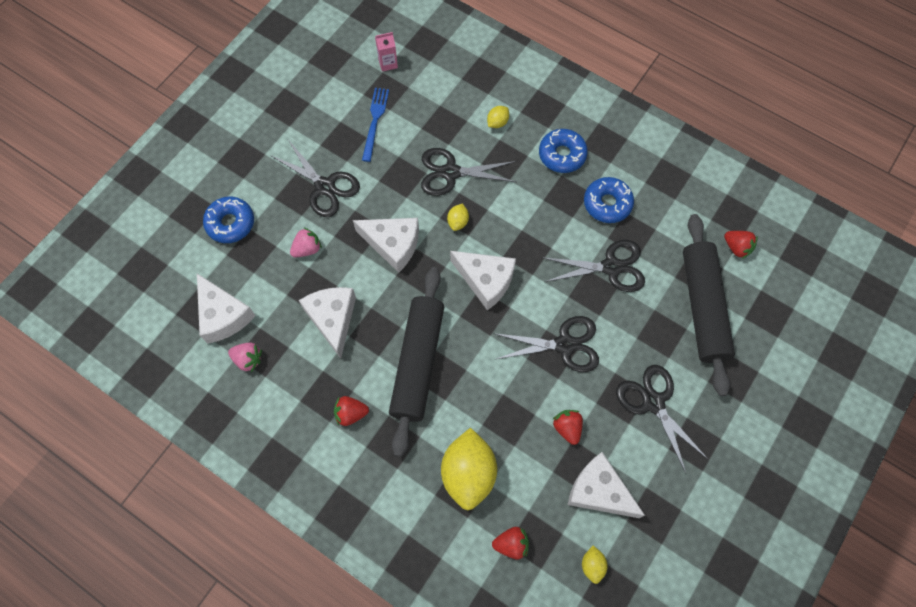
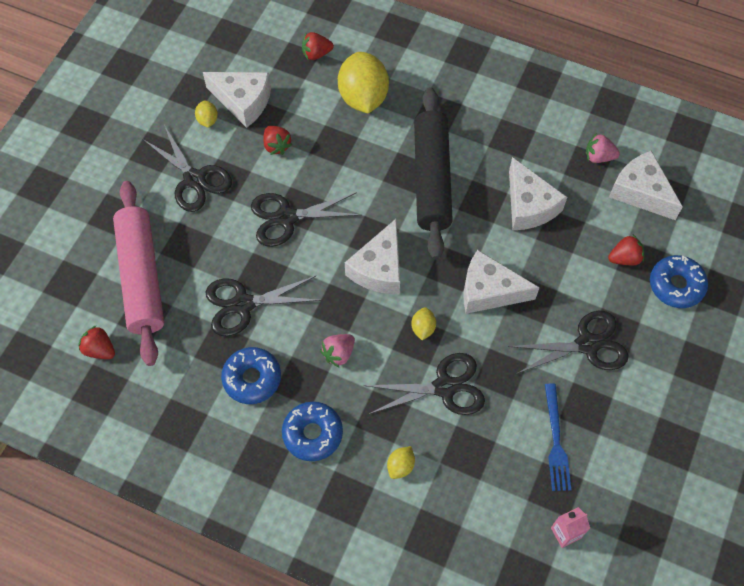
camera: 170 degrees right, 5 degrees down
black scissors [270,140,360,217] -> black scissors turned 135 degrees clockwise [508,311,629,374]
pink strawberry [290,227,322,257] -> pink strawberry moved to [320,334,355,368]
red strawberry [334,396,369,426] -> red strawberry moved to [608,235,644,265]
white cheese [450,251,516,310] -> white cheese turned 90 degrees counterclockwise [345,219,400,294]
yellow lemon [582,546,608,584] -> yellow lemon moved to [195,100,218,128]
black rolling pin [683,214,735,396] -> pink rolling pin [113,181,164,366]

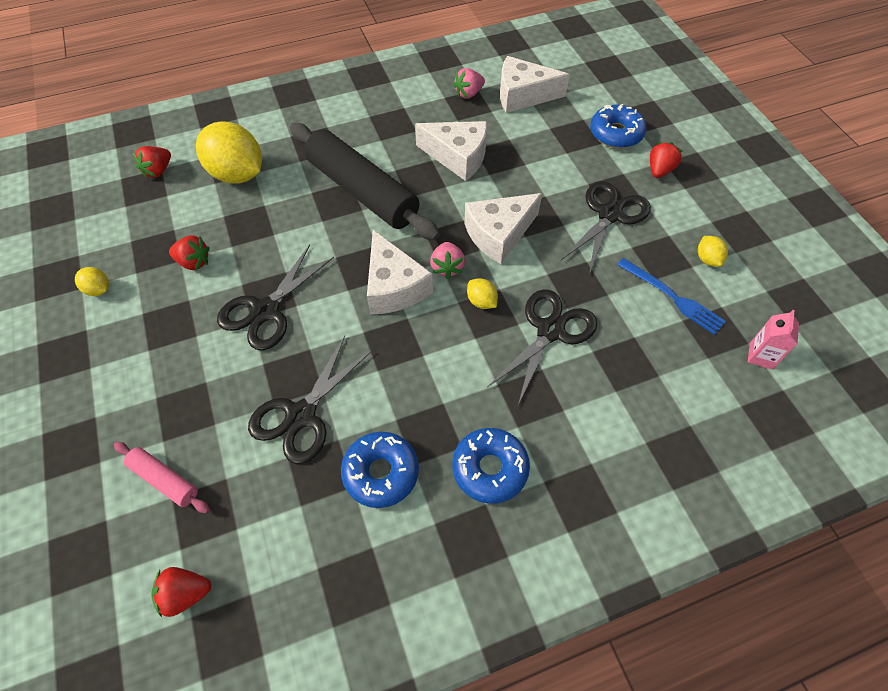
camera: 45 degrees left, 5 degrees down
pink rolling pin [113,181,164,366] -> pink rolling pin [114,442,210,513], size x0.45
black scissors [142,125,232,212] -> none
white cheese [203,72,271,128] -> none
pink strawberry [320,334,355,368] -> pink strawberry moved to [430,242,465,279]
yellow lemon [387,446,415,479] -> yellow lemon moved to [698,236,728,267]
red strawberry [608,235,644,265] -> red strawberry moved to [650,142,683,178]

